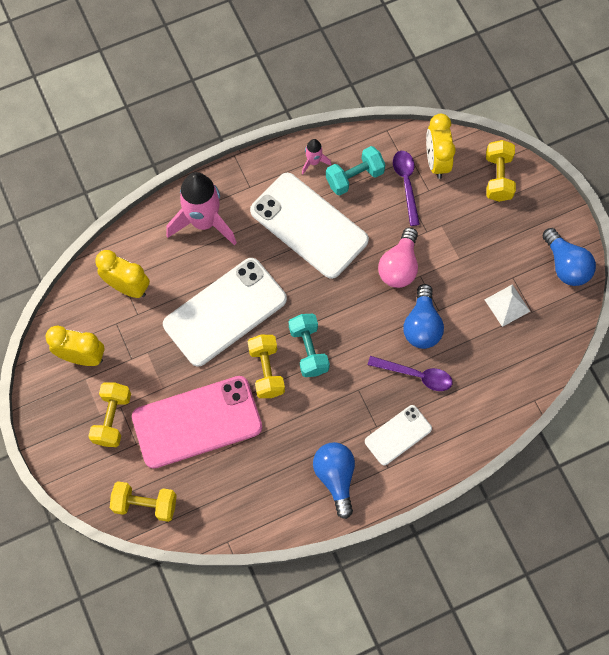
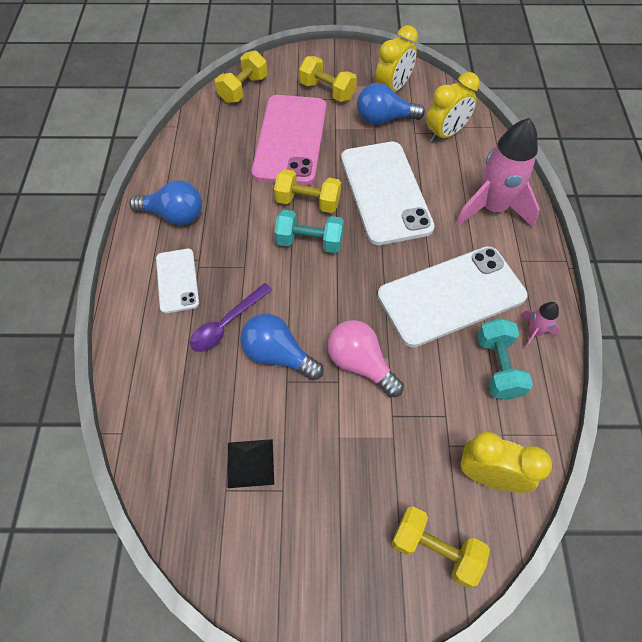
camera: 115 degrees right, 10 degrees down
purple spoon [393,151,420,226] -> none
white pyramid [485,285,530,327] -> black pyramid [228,439,274,488]
blue light bulb [542,228,596,286] -> blue light bulb moved to [357,83,425,125]

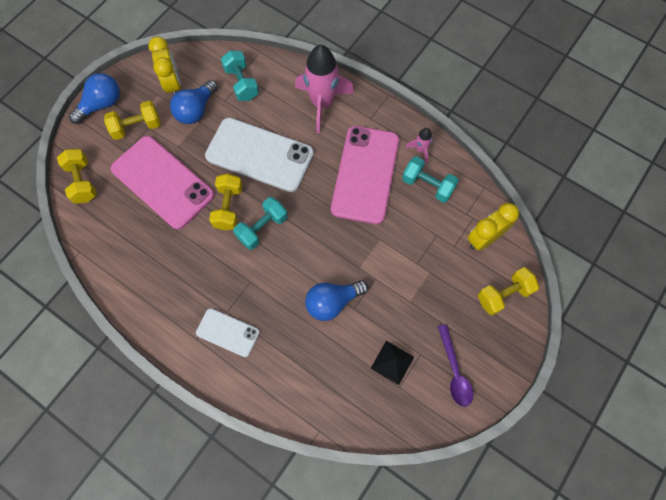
camera: 55 degrees left, 10 degrees up
blue light bulb [129,181,202,225] -> blue light bulb moved to [69,73,120,124]
purple spoon [190,283,272,352] -> purple spoon moved to [438,324,473,407]
yellow dumbbell [274,169,341,213] -> yellow dumbbell turned 45 degrees counterclockwise [209,174,243,230]
pink light bulb [327,320,404,397] -> none
white phone [378,246,528,348] -> pink phone [331,126,399,224]
yellow clock [426,72,480,143] -> turquoise dumbbell [221,50,259,101]

